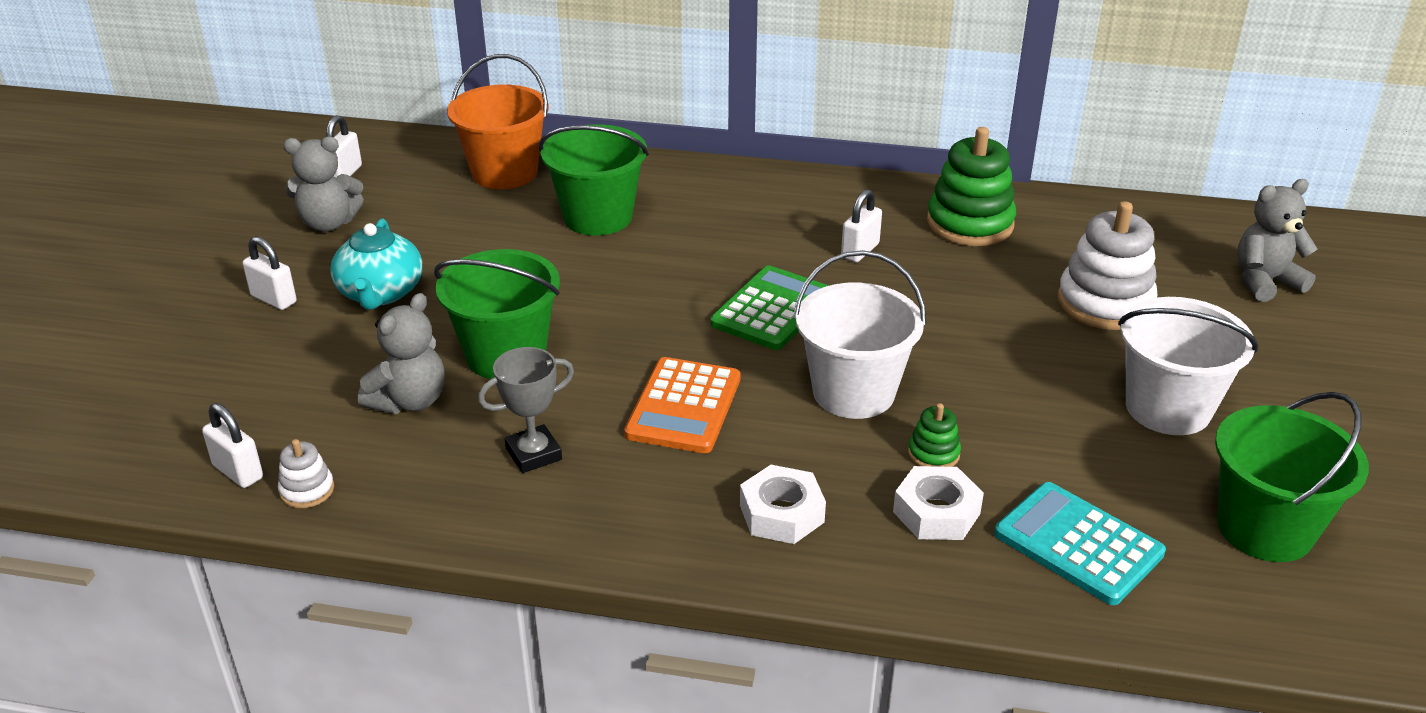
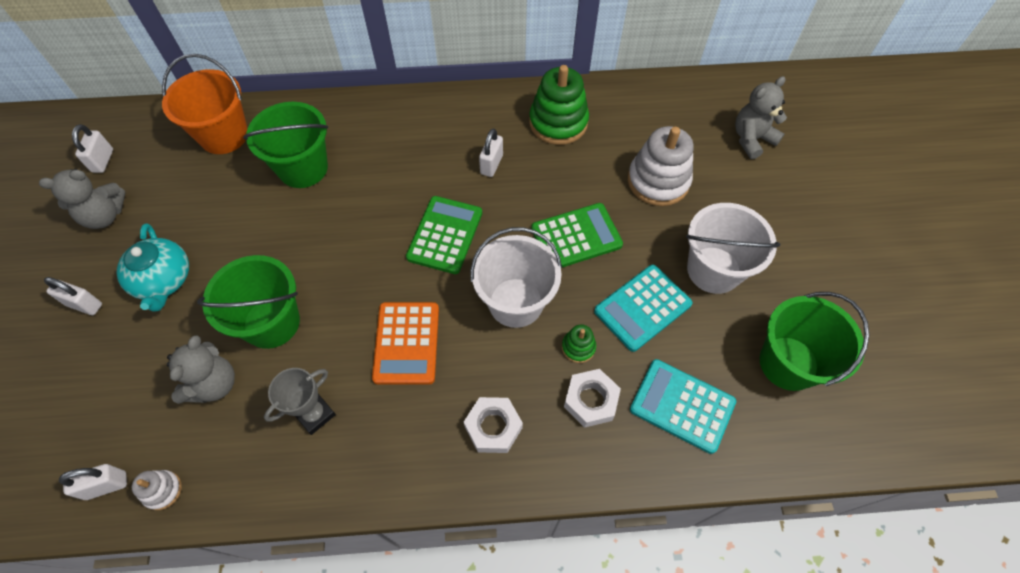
camera: 15 degrees left, 25 degrees up
white padlock [202,403,263,488] -> white padlock turned 45 degrees counterclockwise [59,464,127,500]
none -> green calculator [531,203,623,267]
none -> turquoise calculator [594,265,693,352]

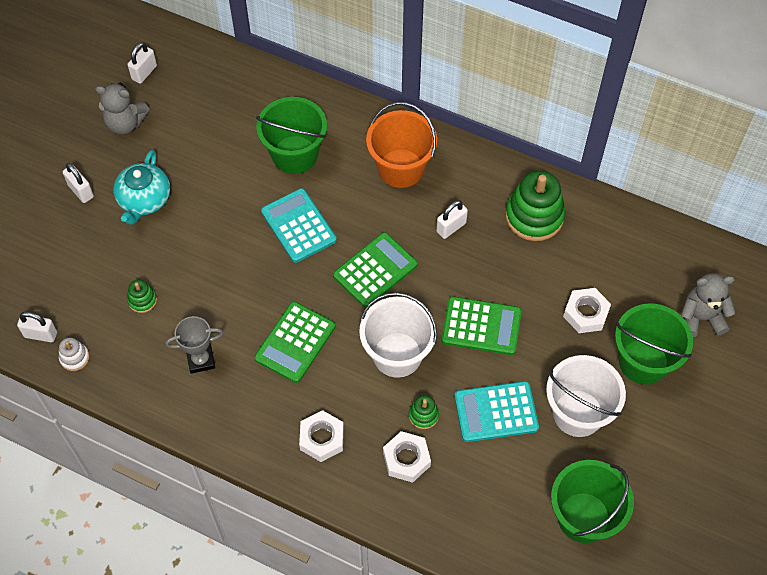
camera: 30 degrees right, 0 degrees up
orange bucket [162,54,248,154] -> orange bucket moved to [366,102,437,188]
grey teddy bear [167,335,235,404] -> green stacking toy [127,280,157,313]
green bucket [197,255,300,349] -> green bucket moved to [615,304,693,385]
orange calculator [372,302,439,385] -> green calculator [254,301,335,383]
white stacking toy [628,126,693,206] -> white nut [563,288,611,333]
turquoise calculator [630,359,736,454] -> turquoise calculator moved to [261,188,337,263]

